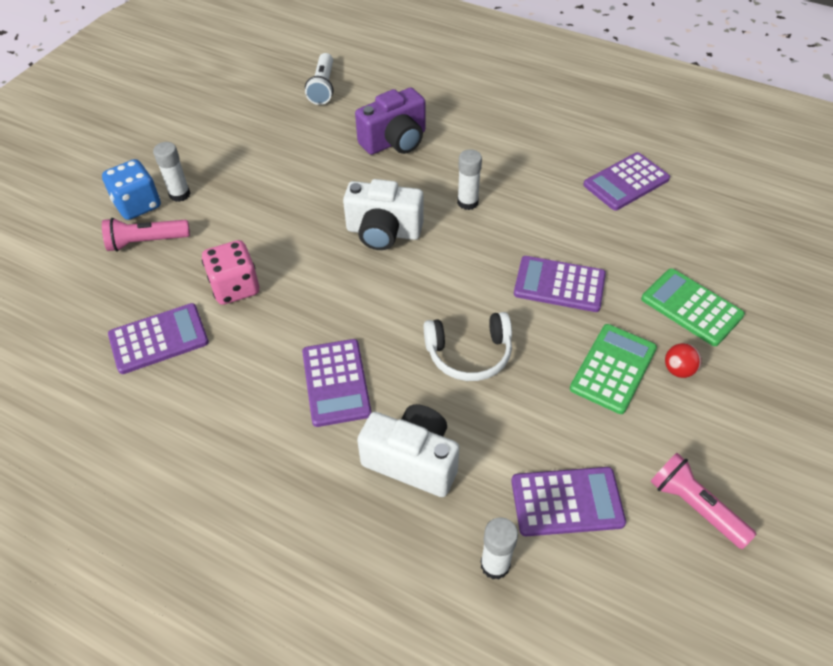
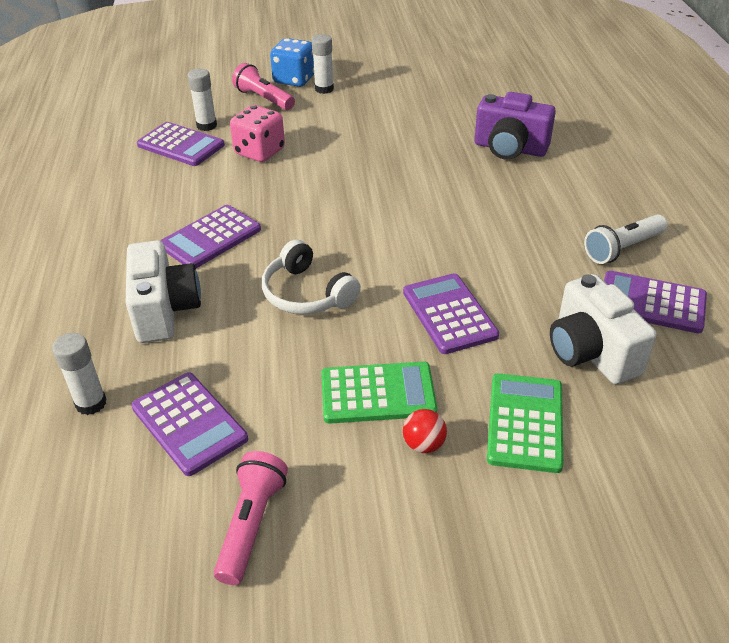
camera: 55 degrees right, 10 degrees down
white flashlight [305,53,333,105] -> white flashlight moved to [584,214,668,264]
white camera [343,179,424,250] -> white camera moved to [550,274,657,384]
white glue stick [457,149,482,210] -> white glue stick moved to [188,68,217,131]

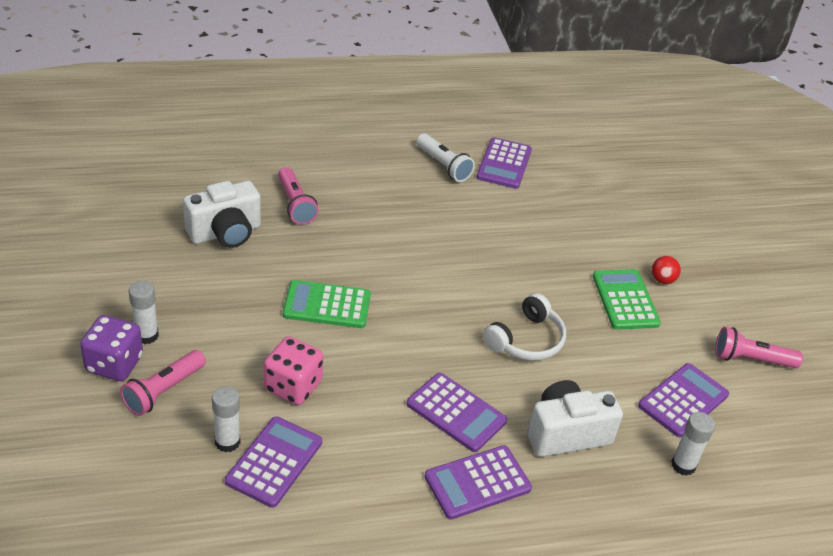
camera: 100 degrees left, 0 degrees up
blue dice [270,38,314,87] -> purple dice [80,315,143,381]
purple calculator [403,273,499,354] -> purple calculator moved to [424,445,532,520]
purple camera [475,92,556,160] -> pink flashlight [278,167,319,225]
green calculator [487,373,563,473] -> green calculator moved to [283,280,371,328]
white camera [550,274,657,384] -> white camera moved to [183,181,261,248]

